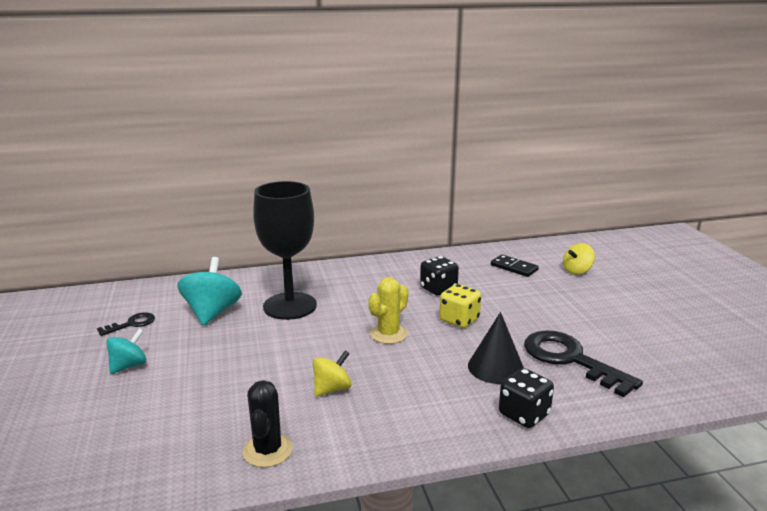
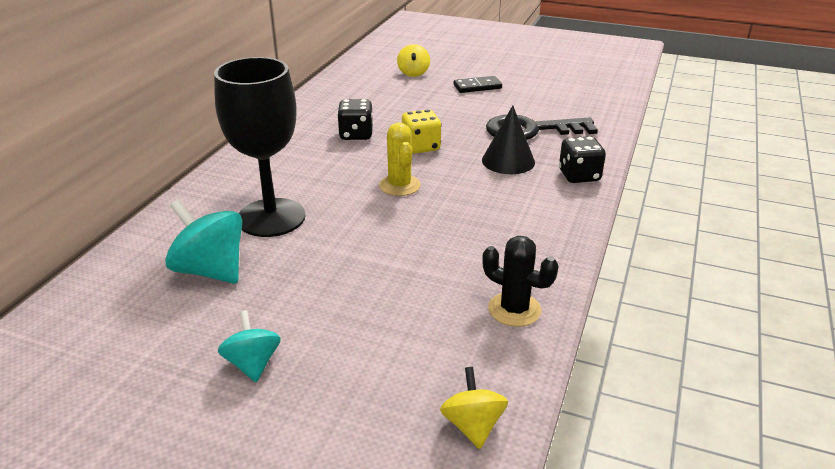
camera: 55 degrees left, 10 degrees up
black key [97,312,155,336] -> none
yellow spinning top [313,350,351,397] -> yellow spinning top moved to [440,367,508,449]
black domino [491,255,539,277] -> black domino moved to [454,76,502,93]

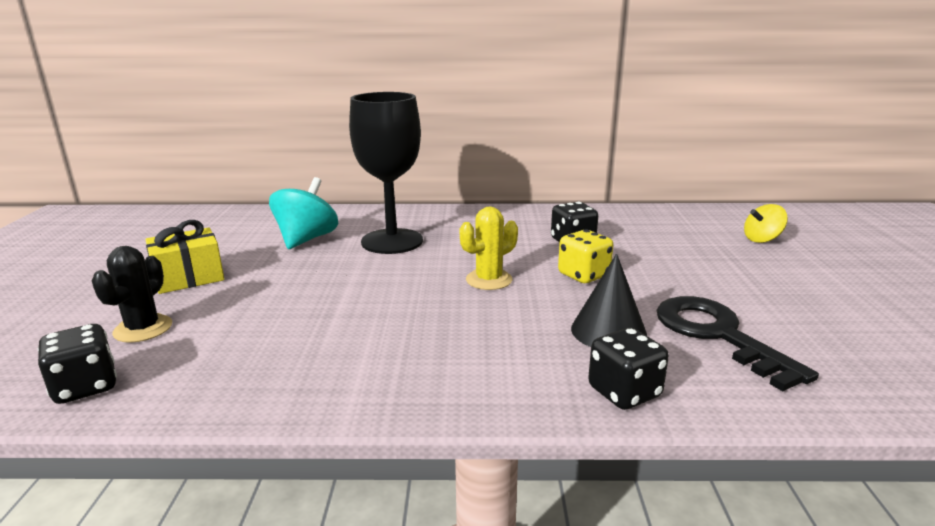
camera: 70 degrees right, 10 degrees down
turquoise spinning top [218,310,281,382] -> yellow gift [145,220,224,294]
yellow spinning top [440,367,508,449] -> black dice [38,324,117,404]
black domino [454,76,502,93] -> none
black cactus [482,236,559,327] -> black cactus moved to [92,246,172,343]

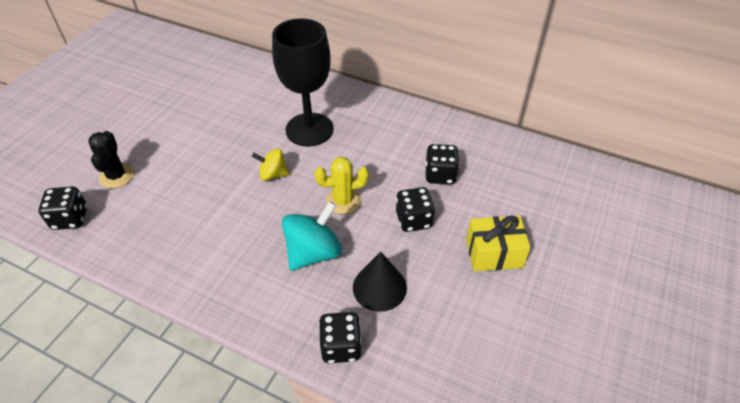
camera: 25 degrees right, 25 degrees up
black cactus [92,246,172,343] -> black cactus turned 45 degrees counterclockwise [88,131,134,188]
yellow gift [145,220,224,294] -> yellow gift moved to [466,216,531,271]
turquoise spinning top [269,177,338,249] -> turquoise spinning top moved to [282,201,342,271]
yellow dice [558,229,614,283] -> black dice [396,187,435,232]
black key [657,296,819,391] -> none
yellow spinning top [744,204,788,243] -> yellow spinning top moved to [252,148,290,181]

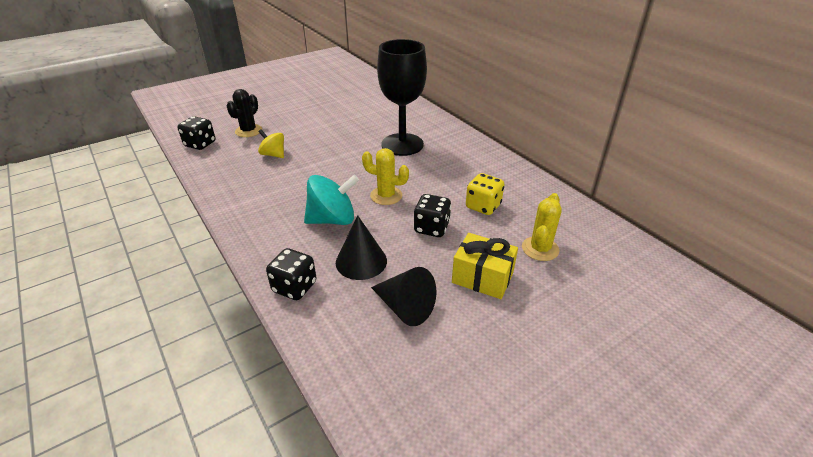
camera: 30 degrees right, 10 degrees down
yellow spinning top [252,148,290,181] -> yellow spinning top moved to [258,129,284,158]
black dice [425,144,459,184] -> yellow dice [466,173,504,215]
none -> black cone [371,267,436,326]
none -> yellow cactus [522,193,562,261]

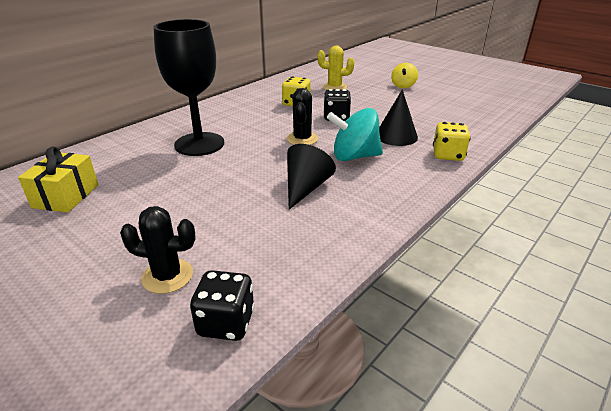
camera: 105 degrees left, 5 degrees down
yellow spinning top [258,129,284,158] -> yellow spinning top moved to [391,63,418,88]
black dice [266,248,316,300] -> yellow dice [433,122,471,161]
turquoise spinning top [304,175,359,225] -> turquoise spinning top turned 60 degrees counterclockwise [327,108,383,161]
yellow cactus [362,148,409,205] -> black cactus [287,88,318,145]
black cone [371,267,436,326] -> black cone moved to [287,144,336,210]
yellow gift [452,233,518,299] -> yellow gift moved to [18,146,99,213]

